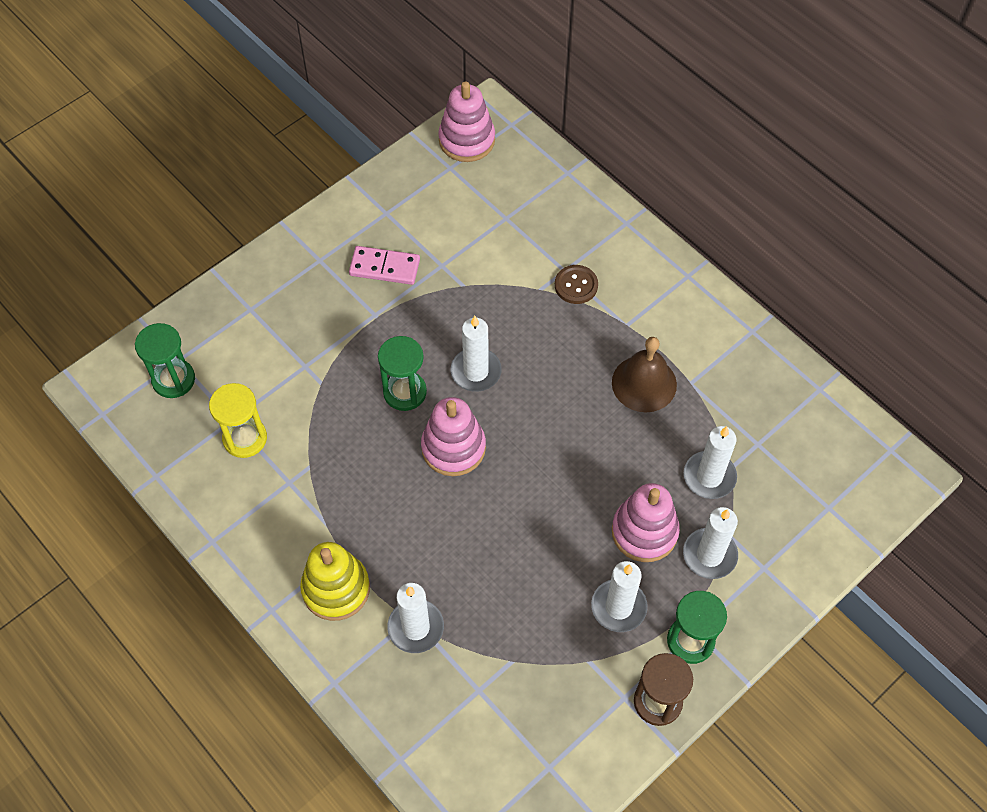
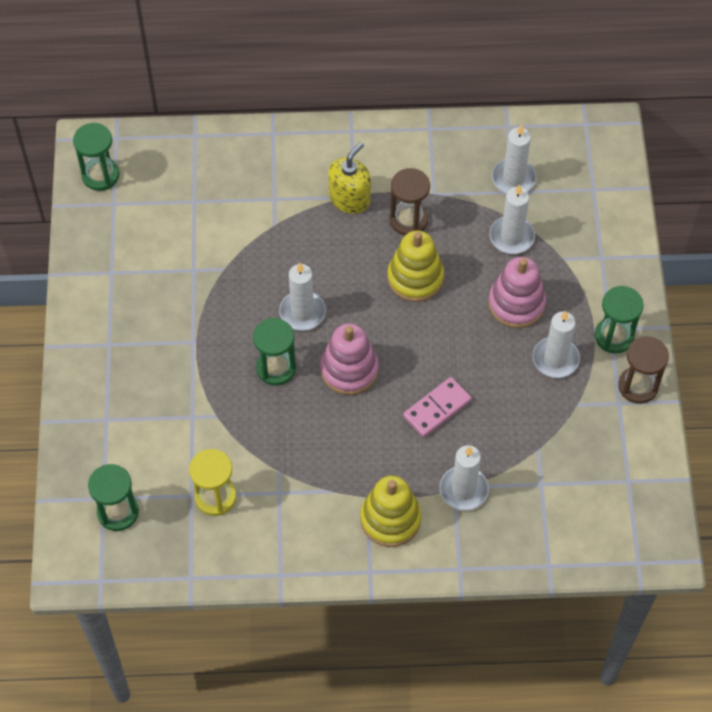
camera: 50 degrees left, 0 degrees up
pink domino [349,246,420,285] -> pink domino moved to [403,377,472,437]
pink stacking toy [438,81,495,162] -> green hourglass [73,123,119,191]
brown button [555,265,598,304] -> none
brown bell [612,337,677,412] -> brown hourglass [390,168,430,236]
white candle [683,507,738,579] -> white candle moved to [492,124,536,193]
none -> yellow soap dispenser [328,142,371,214]
none -> yellow stacking toy [387,231,444,302]

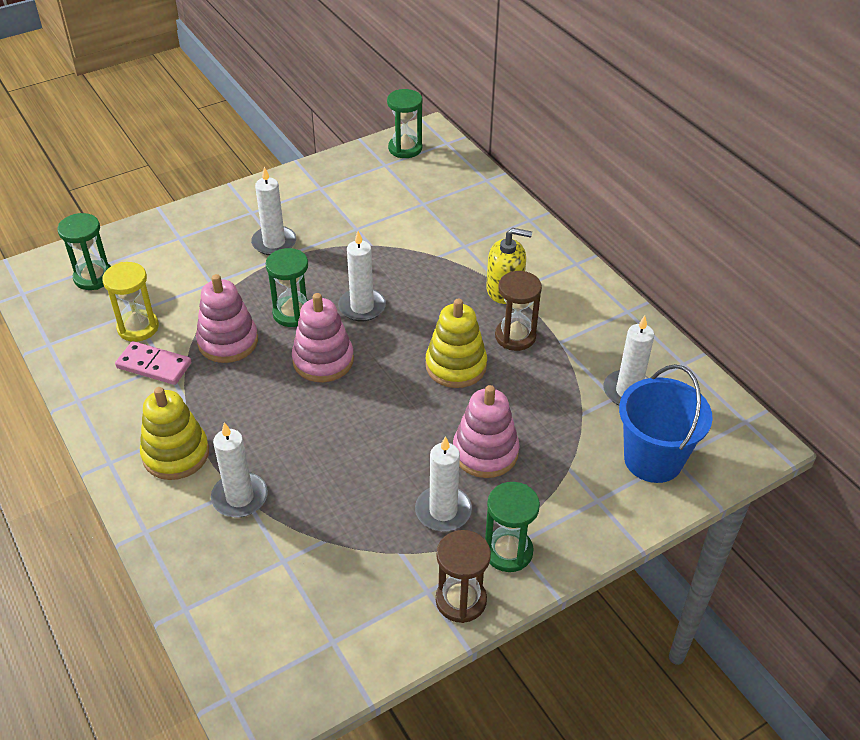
camera: 60 degrees right, 15 degrees down
pink domino [403,377,472,437] -> pink domino moved to [115,341,191,385]
white candle [489,184,535,254] -> white candle moved to [251,167,296,255]
none -> pink stacking toy [196,274,258,363]
none -> blue bucket [619,364,713,483]

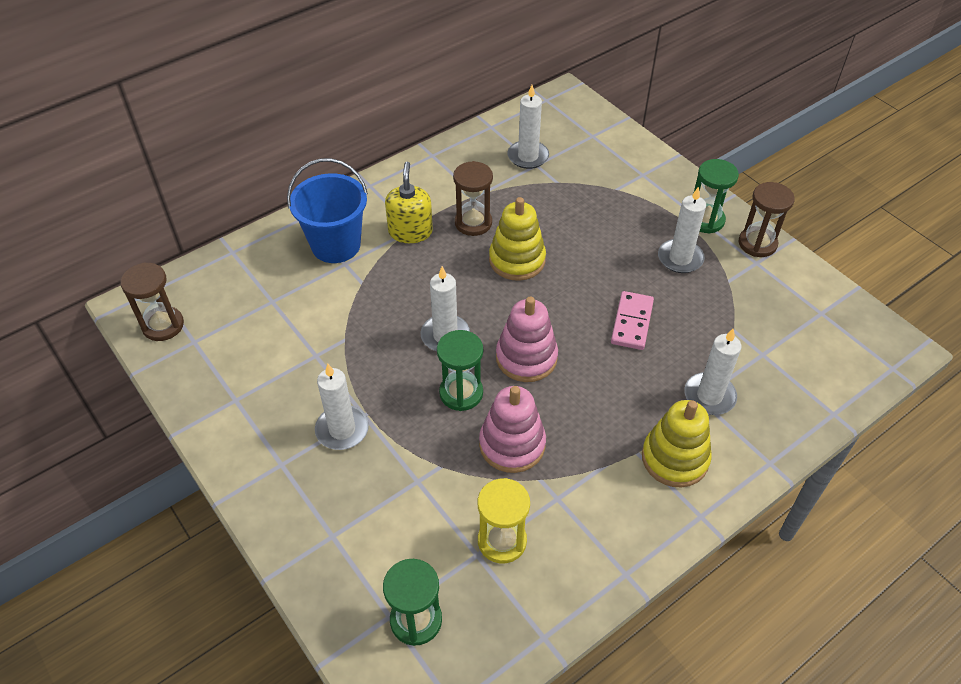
camera: 95 degrees left, 5 degrees up
pink domino [115,341,191,385] -> pink domino moved to [611,291,654,350]
green hourglass [387,89,422,158] -> brown hourglass [120,262,184,341]
pink stacking toy [453,385,520,478] -> none
blue bucket [619,364,713,483] -> blue bucket moved to [287,158,368,263]

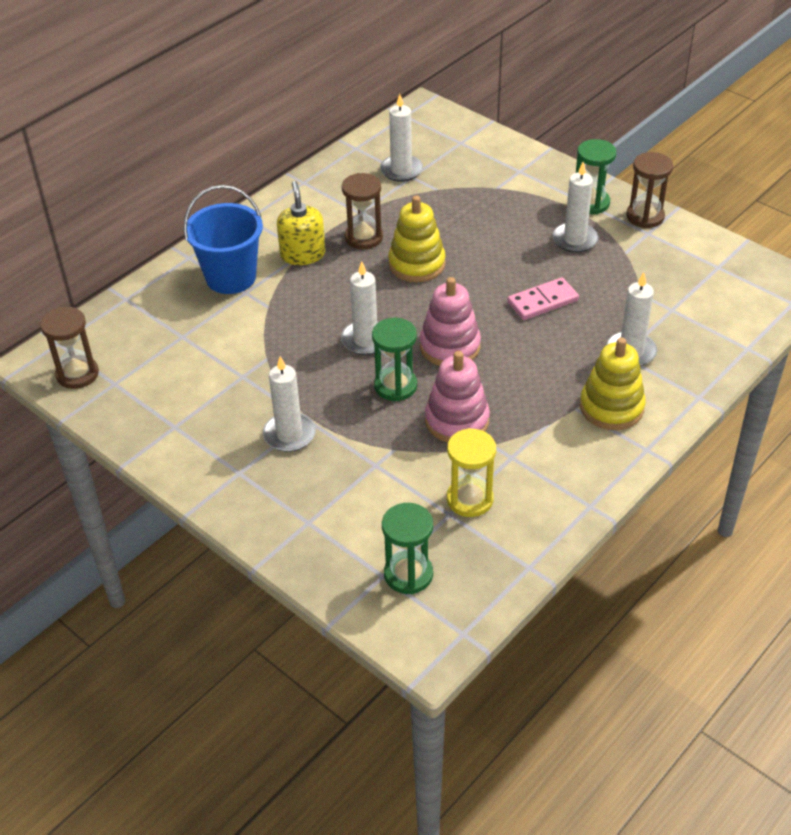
camera: 10 degrees left, 5 degrees down
pink domino [611,291,654,350] -> pink domino turned 60 degrees clockwise [507,277,579,320]

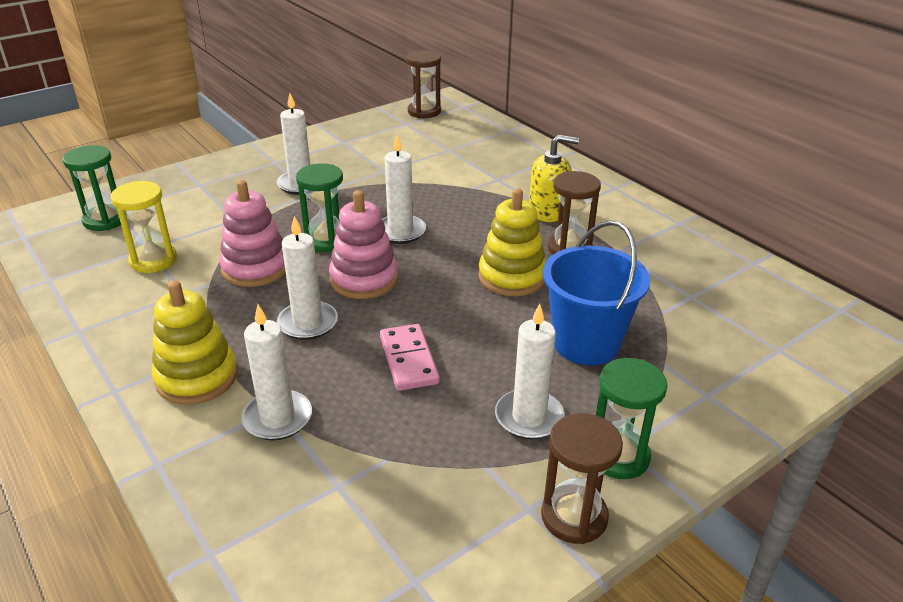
camera: 100 degrees right, 10 degrees down
blue bucket [183,185,263,294] -> blue bucket moved to [543,220,650,365]
white candle [380,94,423,182] -> white candle moved to [277,216,338,340]

